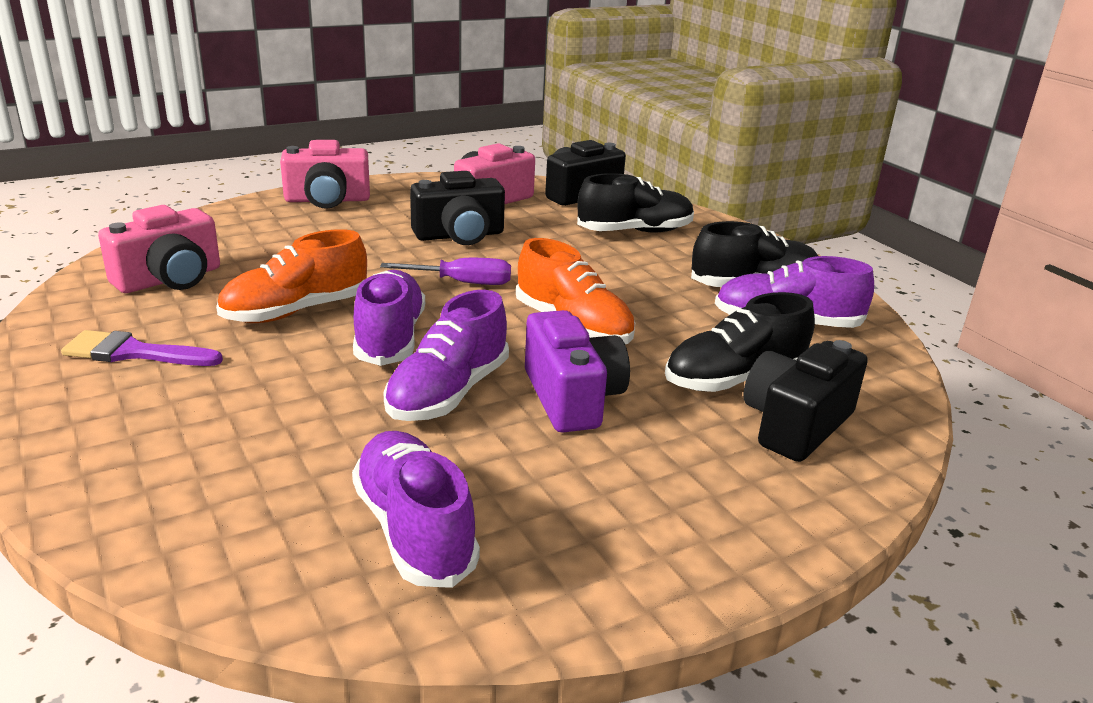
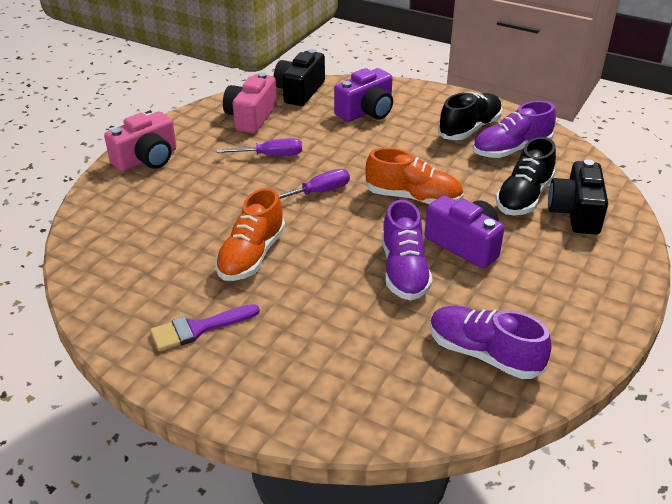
camera: 30 degrees left, 10 degrees up
pink camera [98,205,220,293] -> none
purple shoe [353,270,425,366] -> none
black camera [410,171,505,245] -> purple screwdriver [217,138,302,156]
black shoe [577,173,694,233] -> purple camera [334,68,393,122]

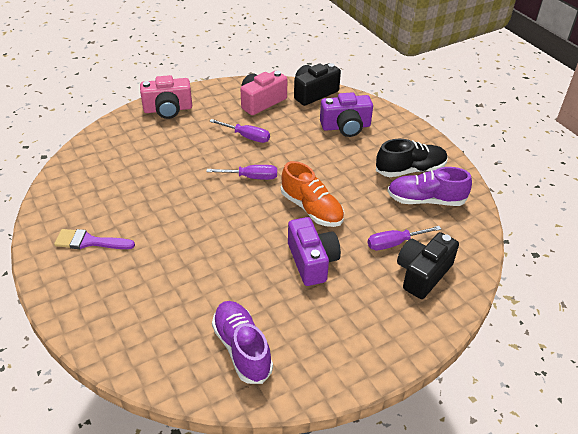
camera: 30 degrees right, 5 degrees up
orange shoe [215,188,285,281] -> none
purple shoe [382,200,433,301] -> none
black shoe [496,137,556,215] -> purple screwdriver [368,226,441,250]

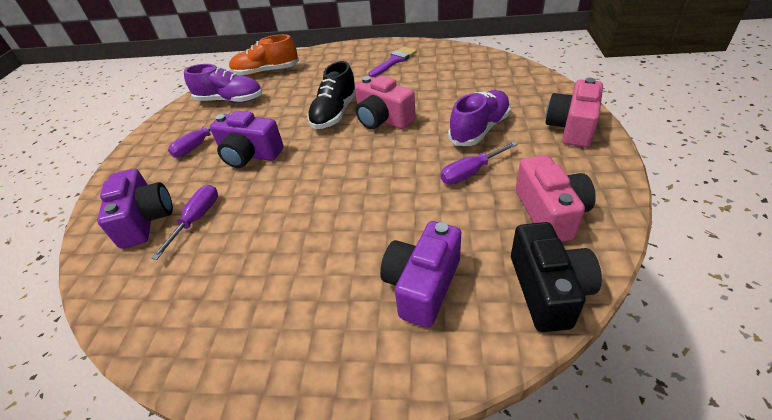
camera: 130 degrees right, 0 degrees up
purple screwdriver [206,165,277,180] -> purple screwdriver moved to [168,113,232,158]
orange shoe [281,161,344,227] -> orange shoe moved to [229,34,299,76]
black shoe [376,139,448,177] -> black shoe moved to [307,61,356,129]
purple shoe [387,167,472,206] -> purple shoe moved to [448,90,511,146]
black camera [397,232,459,299] -> purple camera [97,169,173,249]
none -> pink camera [355,75,416,129]

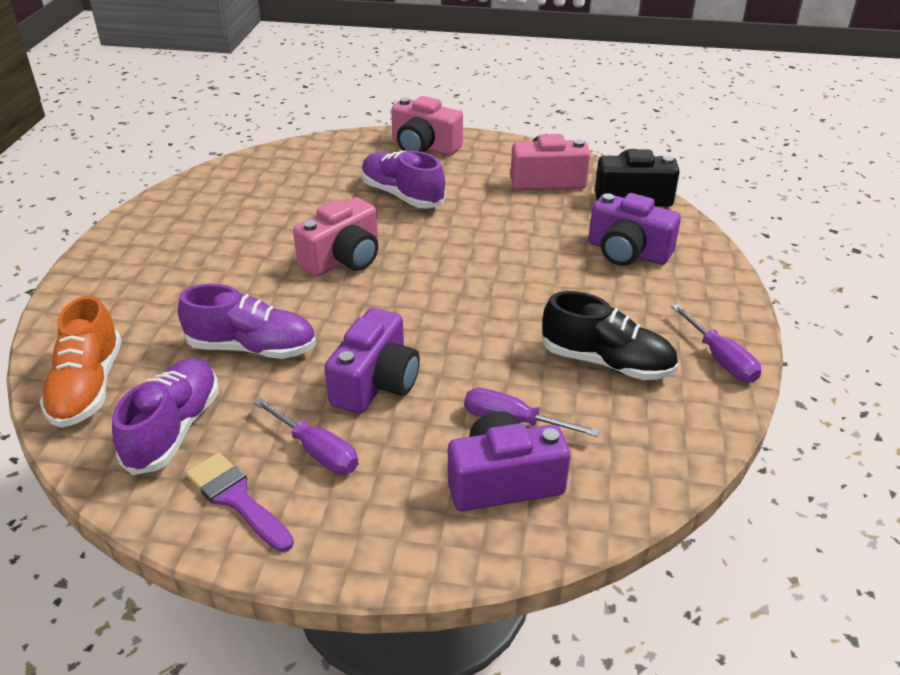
camera: 90 degrees left, 5 degrees down
black shoe [307,61,356,129] -> black shoe moved to [542,291,678,380]
purple brush [368,46,417,77] -> purple brush moved to [186,452,294,552]
purple screwdriver [441,141,518,185] -> purple screwdriver moved to [671,304,761,383]
none -> purple shoe [178,284,316,359]

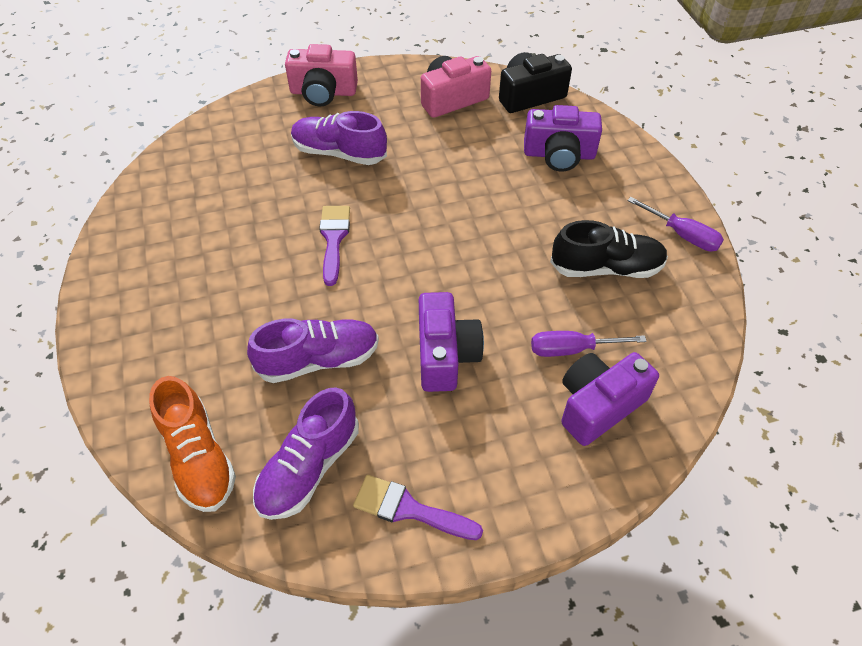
camera: 25 degrees left, 15 degrees up
purple shoe [112,358,219,475] -> purple shoe turned 135 degrees counterclockwise [253,387,359,520]
purple screwdriver [254,398,358,474] -> none
pink camera [293,197,378,276] -> purple brush [319,206,350,286]

